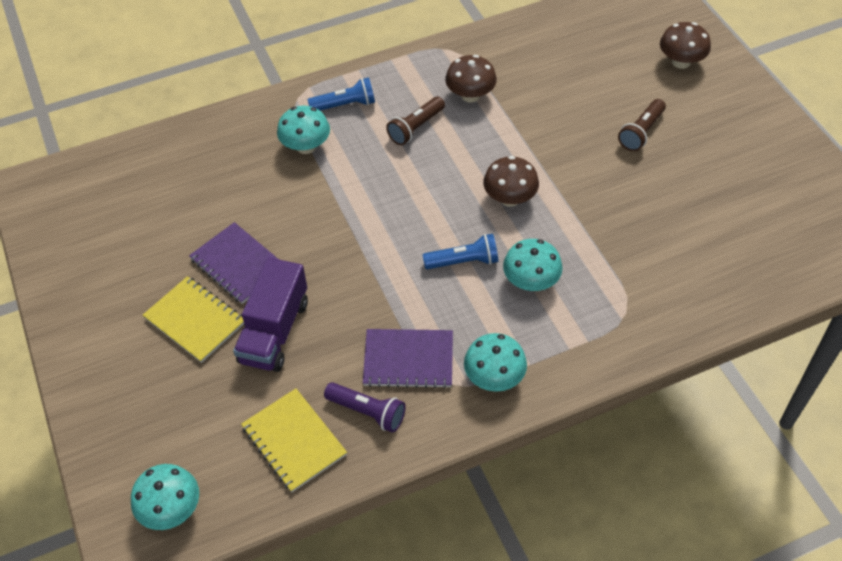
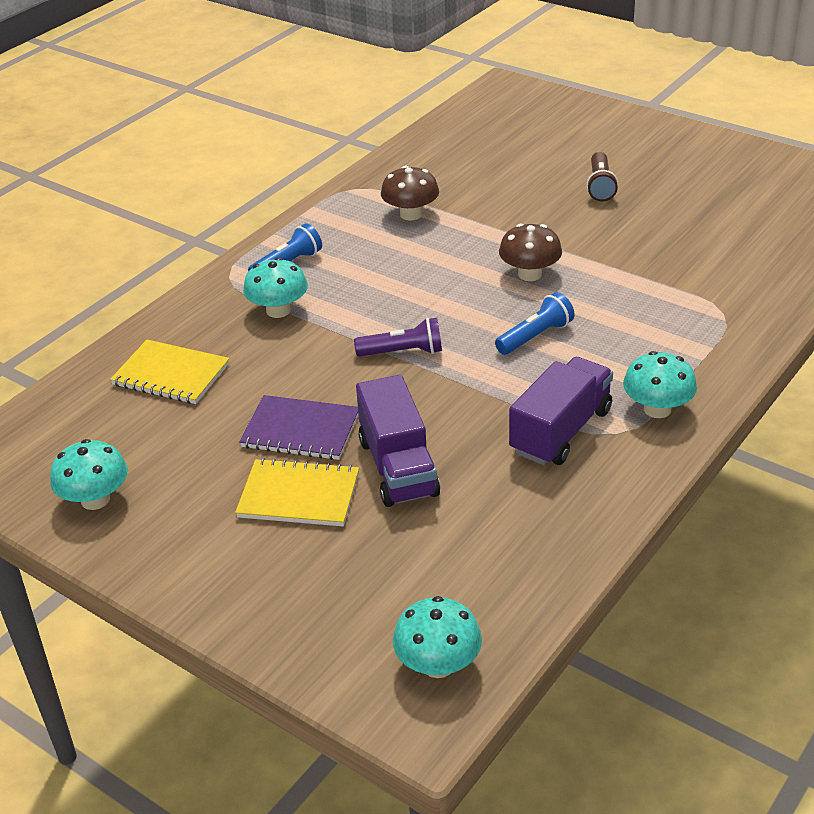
camera: 30 degrees left, 15 degrees down
yellow notebook [241,388,347,492] -> yellow notebook moved to [110,340,230,404]
purple flashlight [324,382,406,433] -> purple flashlight moved to [354,318,442,357]
purple notebook [363,329,453,389] -> purple truck [509,357,613,465]
brown flashlight [386,97,445,145] -> none
turquoise mushroom [503,239,563,291] -> turquoise mushroom moved to [50,439,128,510]
brown mushroom [660,22,711,69] -> none

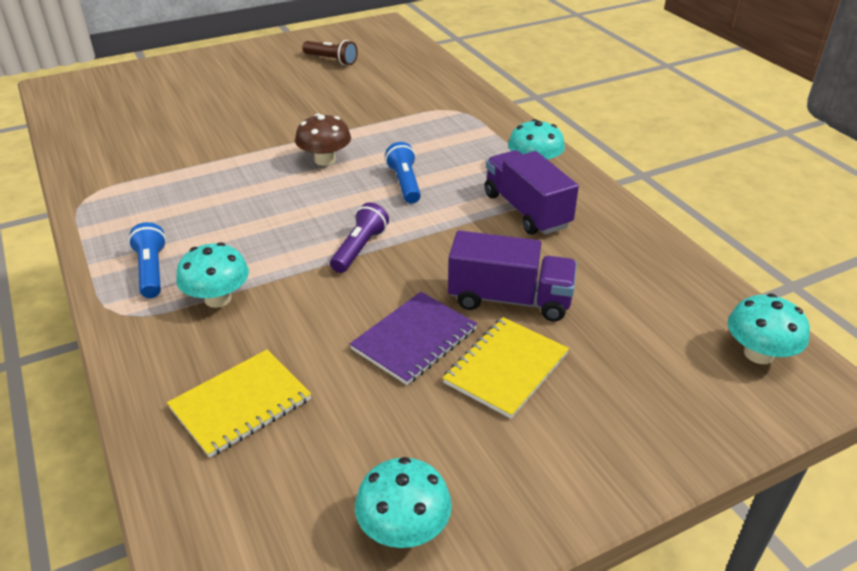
camera: 65 degrees left, 0 degrees up
brown mushroom [381,166,439,221] -> none
brown flashlight [586,152,618,201] -> brown flashlight moved to [302,40,358,65]

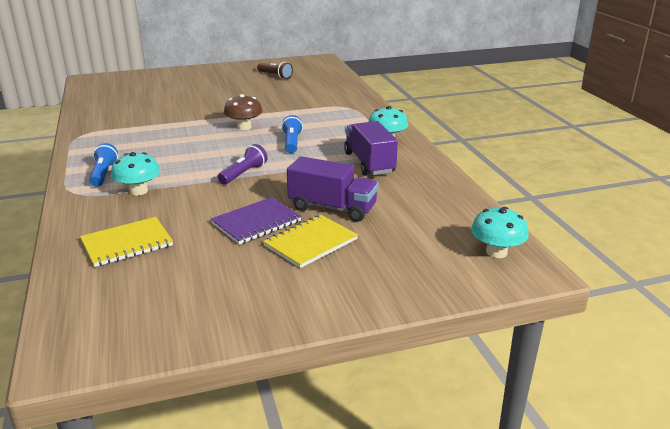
camera: 10 degrees right, 10 degrees down
turquoise mushroom [355,457,452,548] -> none

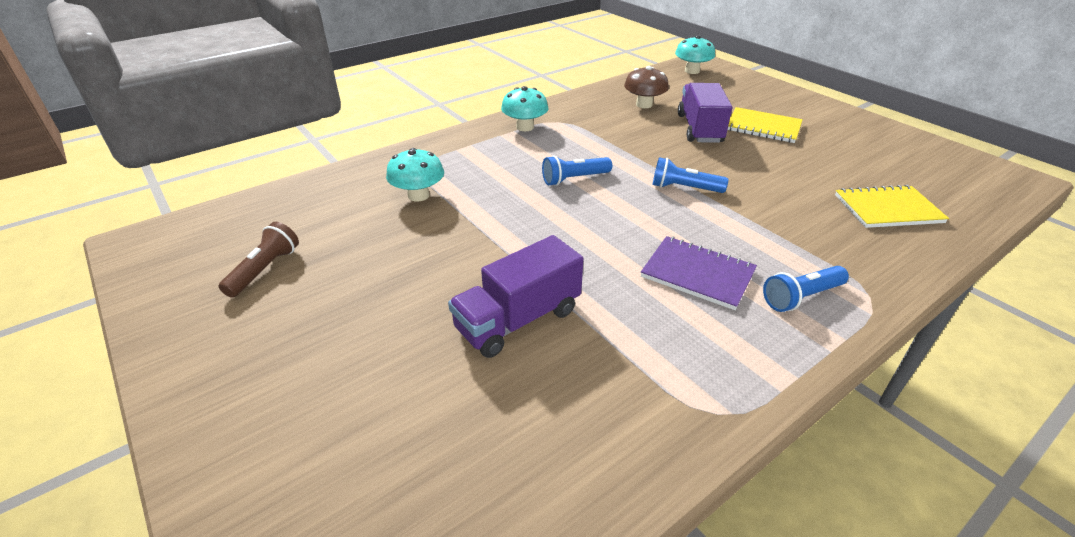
camera: 110 degrees left, 10 degrees up
yellow notebook [80,217,173,267] -> yellow notebook turned 45 degrees counterclockwise [835,185,949,228]
turquoise mushroom [111,152,160,196] -> turquoise mushroom moved to [386,148,444,202]
purple notebook [211,197,301,245] -> purple notebook moved to [641,236,757,310]
purple flashlight [218,144,268,184] -> blue flashlight [653,157,728,193]
brown mushroom [224,94,262,130] -> brown mushroom moved to [624,66,669,108]
purple truck [344,121,398,176] -> purple truck moved to [448,235,584,358]

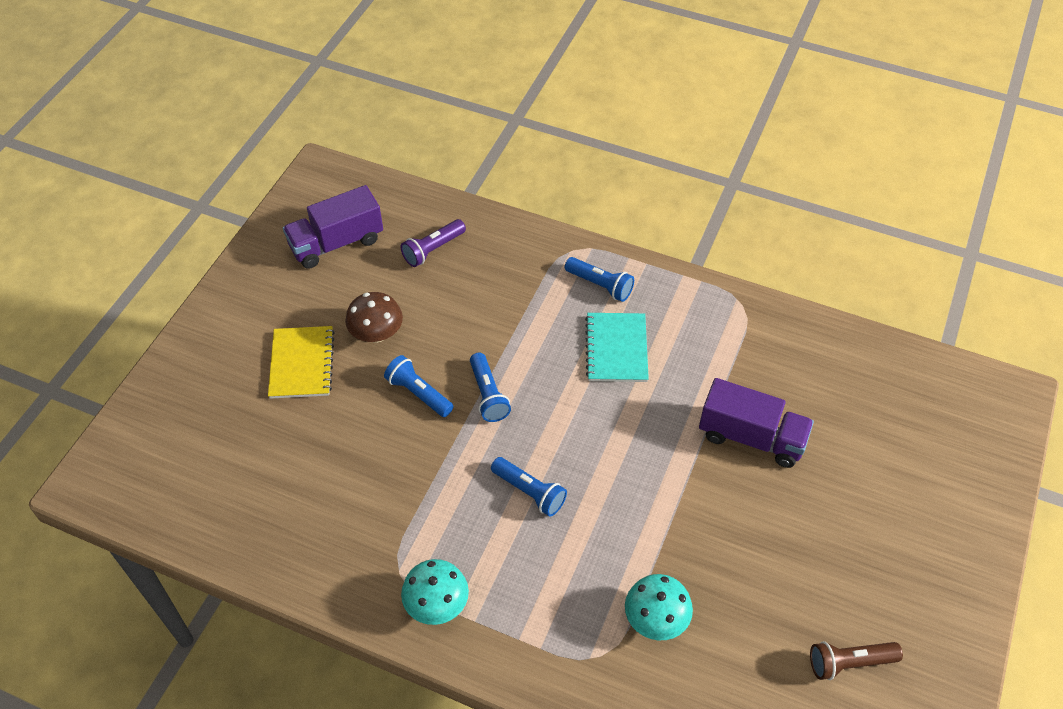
camera: 120 degrees left, 15 degrees up
brown mushroom [624,66,669,108] -> brown mushroom moved to [345,292,403,343]
purple notebook [641,236,757,310] -> turquoise notebook [585,313,649,382]
turquoise mushroom [675,35,715,74] -> none
purple truck [678,83,732,143] -> purple truck moved to [283,185,383,269]
yellow notebook [835,185,949,228] -> purple flashlight [401,219,466,267]
none -> blue flashlight [384,355,454,417]

